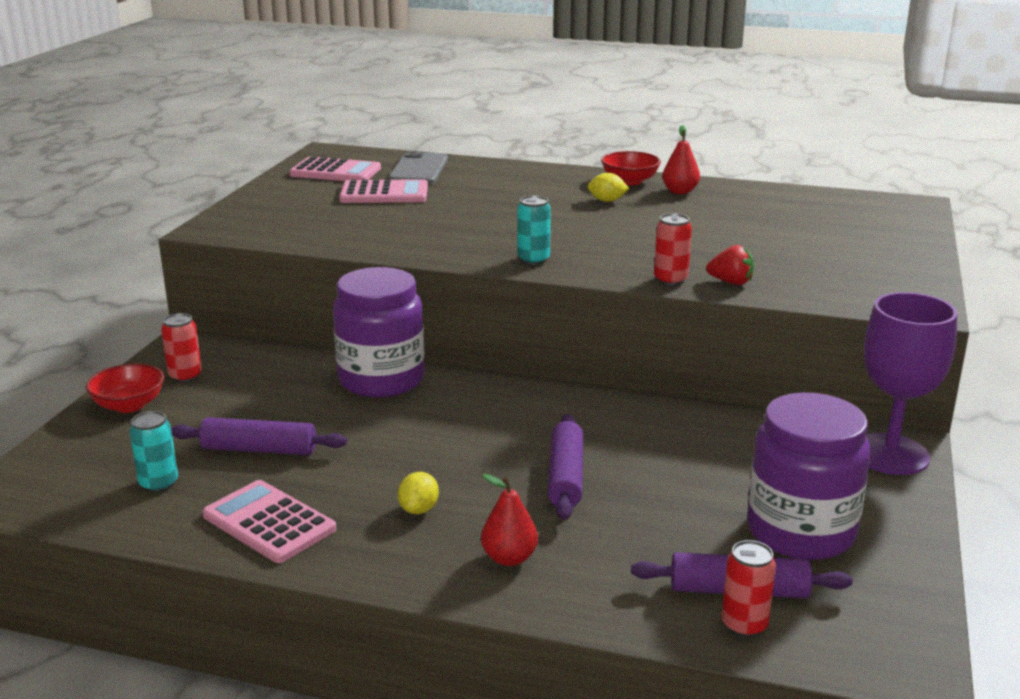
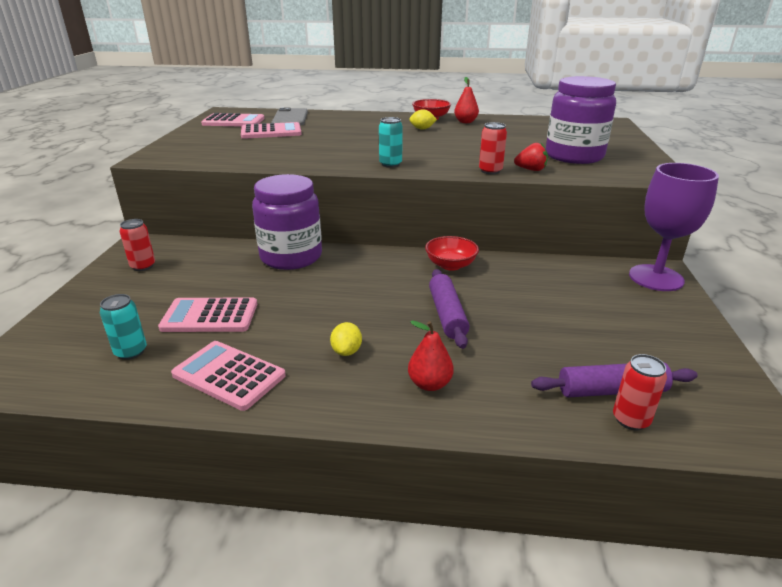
camera: 10 degrees left, 5 degrees up
red bowl [86,364,164,413] -> red bowl moved to [425,236,479,271]
purple rolling pin [171,417,347,455] -> pink calculator [158,298,257,332]
purple jar [747,392,871,560] -> purple jar moved to [546,76,616,164]

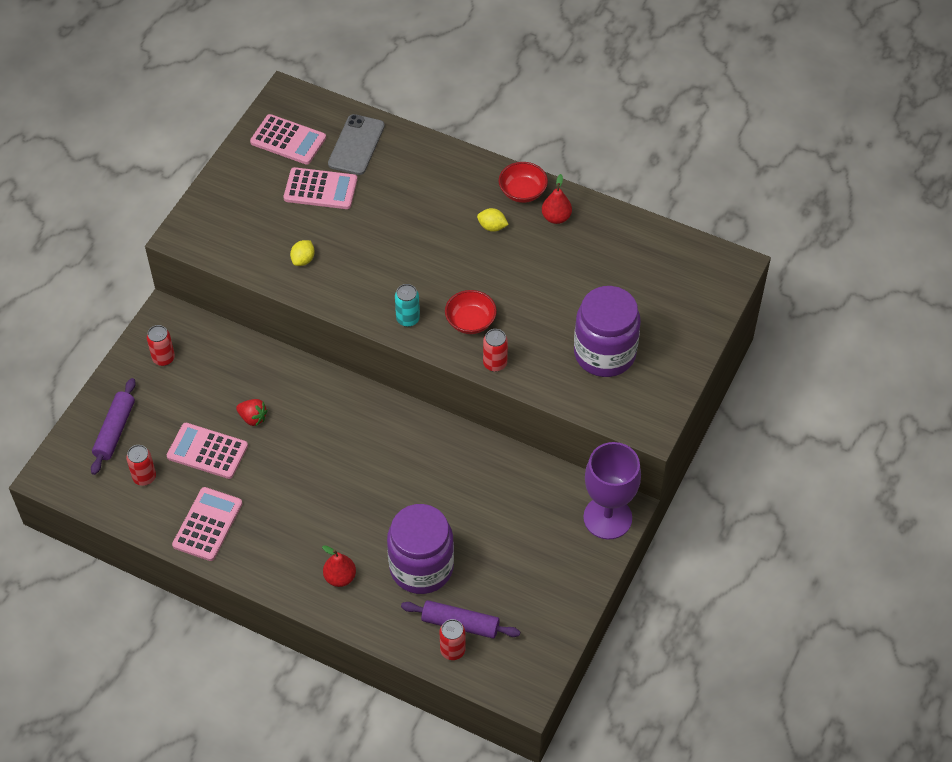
camera: 20 degrees right, 25 degrees up
turquoise can [100,294,147,360] -> red can [126,445,156,486]
pink calculator [171,341,286,411] -> pink calculator turned 60 degrees clockwise [172,487,242,561]
purple jar [252,174,322,270] -> purple jar moved to [387,504,454,594]
yellow lemon [330,322,362,356] -> yellow lemon moved to [290,240,315,266]
red bowl [425,236,479,271] -> red bowl moved to [445,290,497,334]
purple rolling pin [429,269,470,349] -> purple rolling pin moved to [91,378,136,475]
red strawberry [514,143,548,171] -> red strawberry moved to [236,399,268,426]

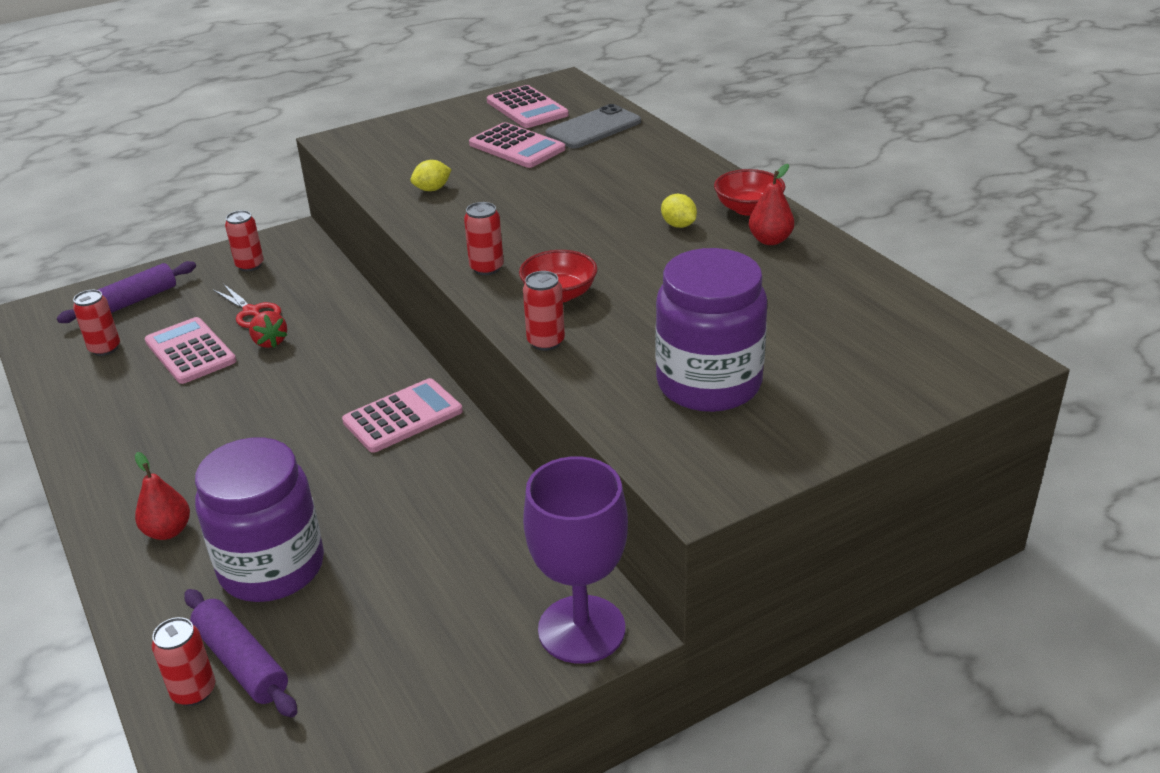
camera: 35 degrees right, 20 degrees down
pink calculator [172,487,242,561] -> pink calculator moved to [342,378,463,453]
turquoise can [395,284,420,327] -> red can [464,202,504,275]
none -> red scissors [213,284,281,328]

